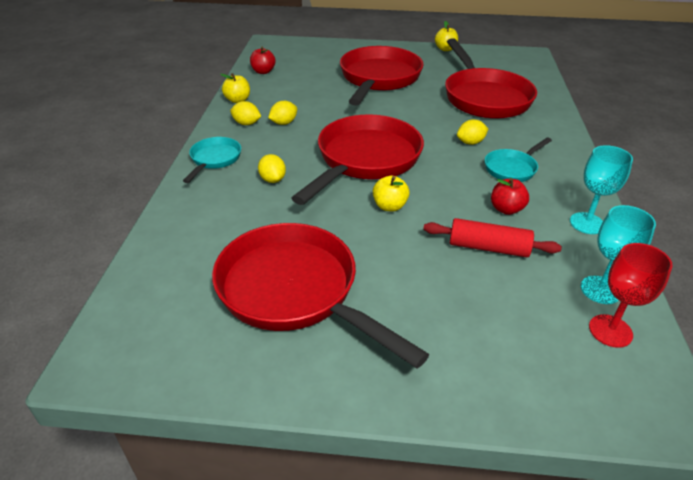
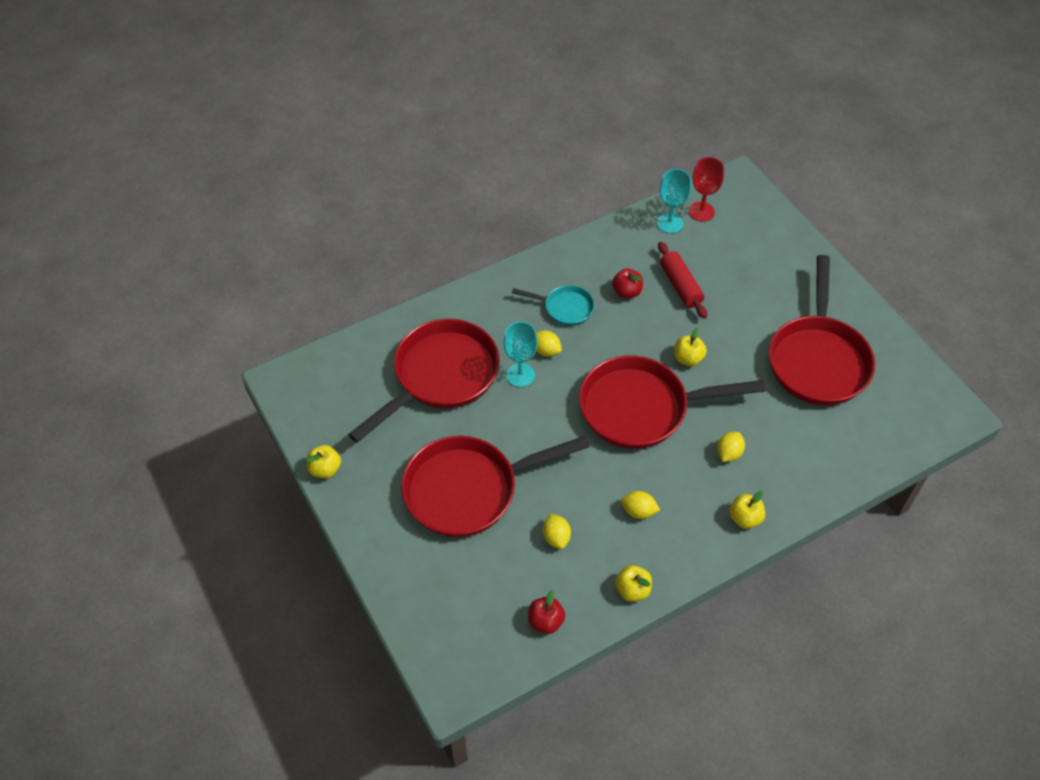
camera: 125 degrees left, 15 degrees up
turquoise pan [183,137,241,183] -> yellow apple [729,491,765,529]
yellow lemon [230,101,261,125] -> yellow lemon moved to [543,514,571,549]
turquoise goblet [570,145,633,234] -> turquoise goblet moved to [503,322,538,387]

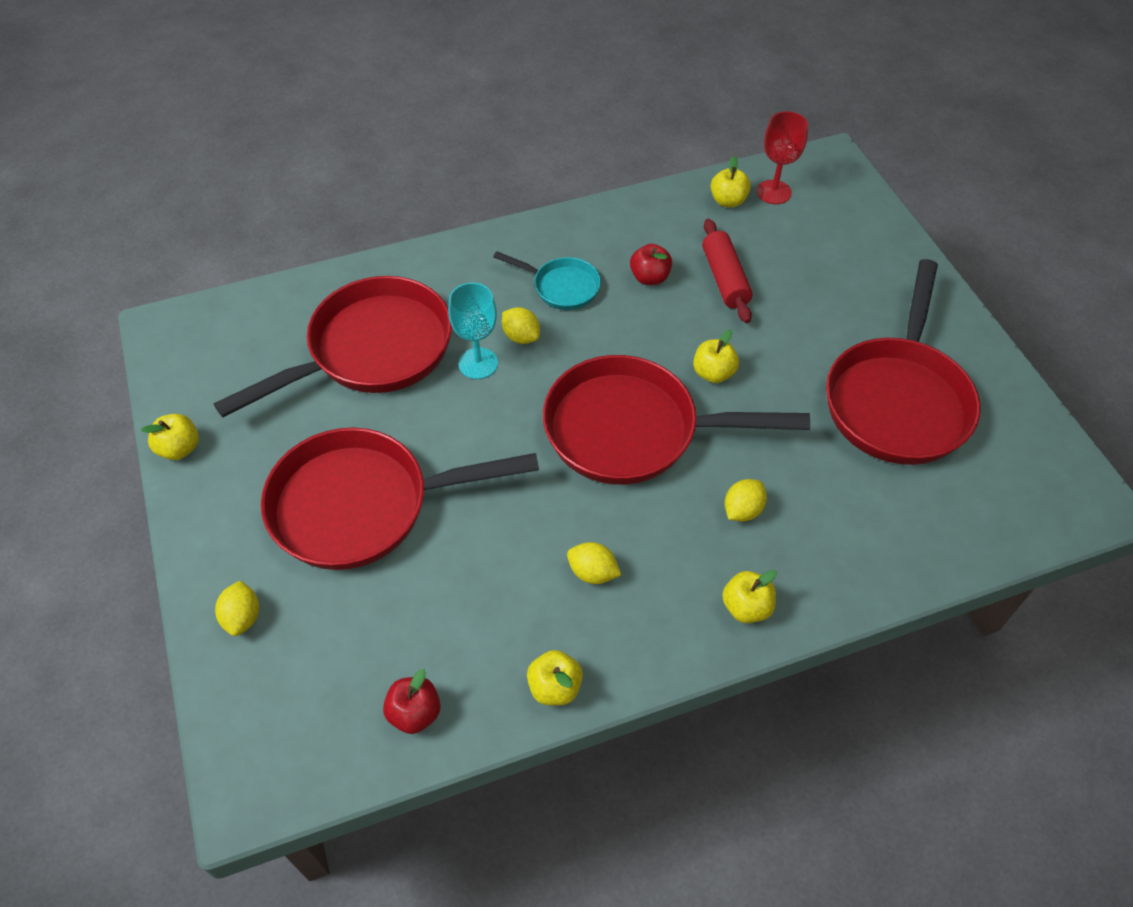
camera: 10 degrees right, 0 degrees up
yellow lemon [543,514,571,549] -> yellow lemon moved to [215,581,259,636]
turquoise goblet [657,169,691,233] -> yellow apple [711,156,751,207]

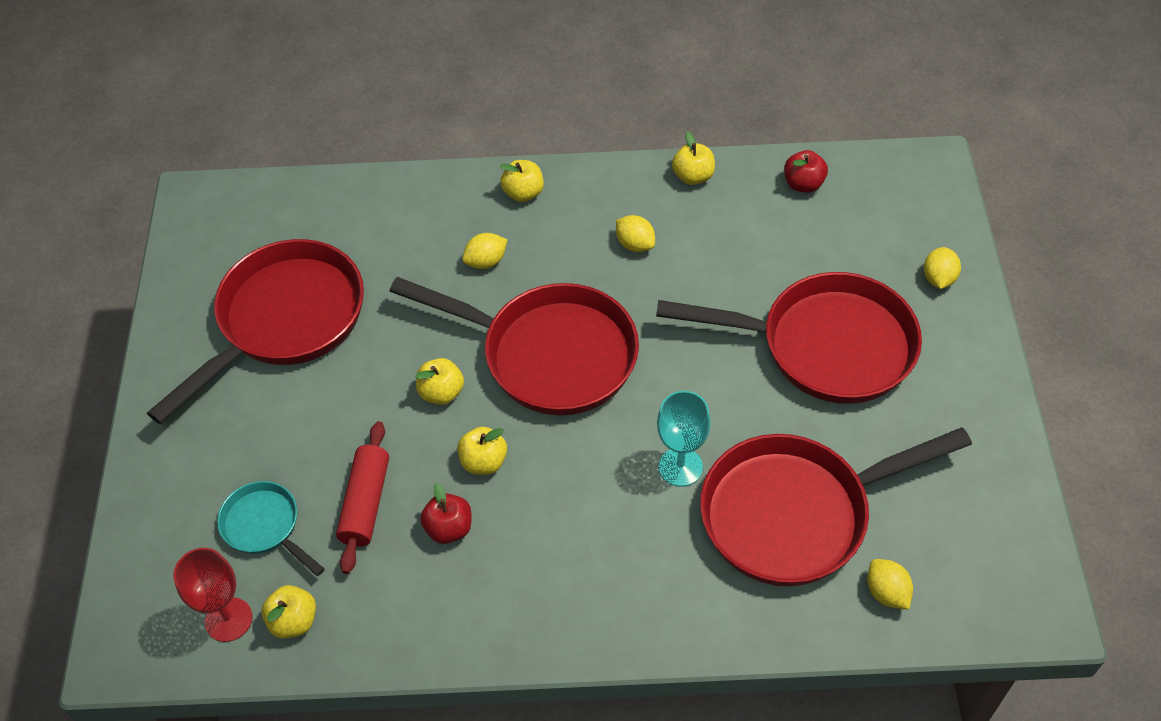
camera: 160 degrees left, 0 degrees up
yellow apple [141,414,199,460] -> yellow apple moved to [457,427,507,475]
turquoise pan [493,251,601,310] -> turquoise pan moved to [217,481,325,576]
yellow lemon [502,307,540,344] -> yellow lemon moved to [867,559,913,610]

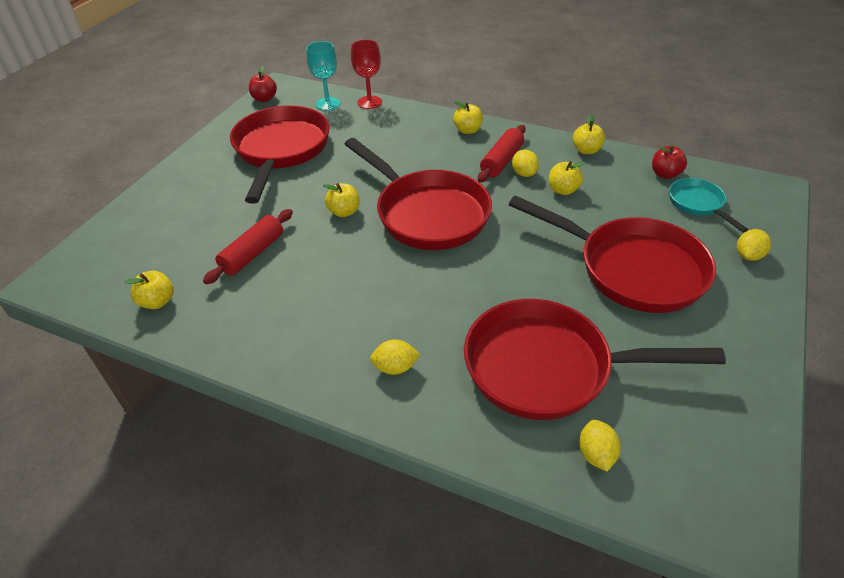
camera: 25 degrees right, 10 degrees down
red pan [147,239,364,424] -> red pan turned 60 degrees counterclockwise [230,105,330,204]
red goblet [173,548,252,642] -> red goblet moved to [351,40,382,109]
turquoise pan [217,481,325,576] -> turquoise pan moved to [669,178,748,233]
red apple [420,483,471,544] -> red apple moved to [249,66,277,102]
yellow apple [457,427,507,475] -> yellow apple moved to [549,161,585,195]
yellow lemon [462,233,507,269] -> yellow lemon moved to [370,339,421,375]
turquoise goblet [657,391,711,487] -> turquoise goblet moved to [306,41,340,111]
none -> red rolling pin [478,125,526,183]

